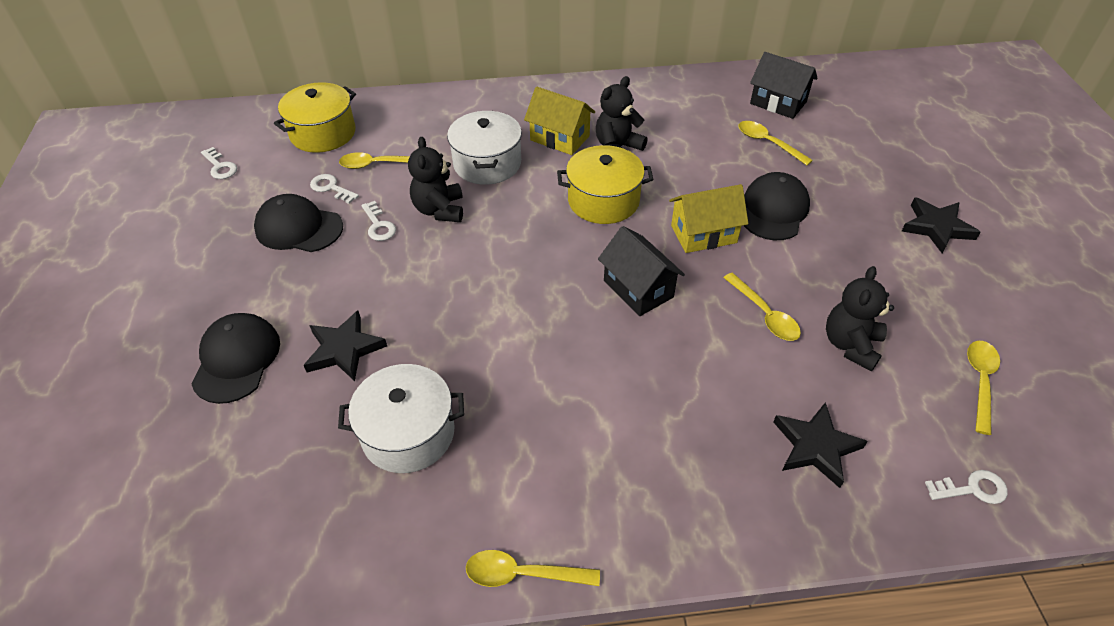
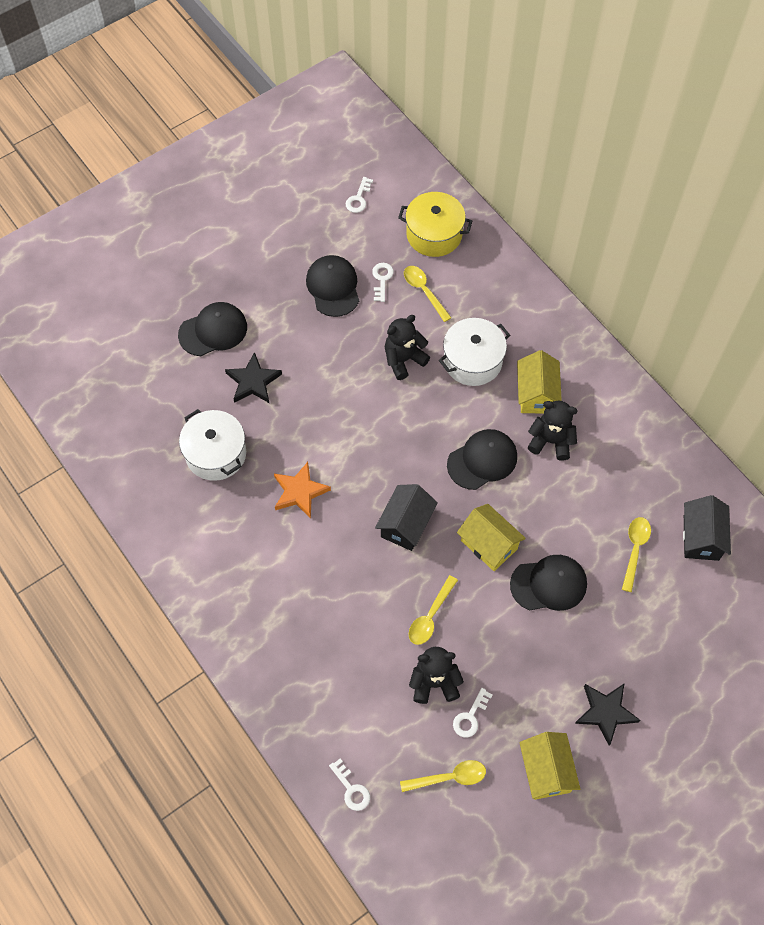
camera: 60 degrees right, 15 degrees up
white key [361,201,396,241] -> white key moved to [453,688,493,738]
yellow spoon [466,550,600,587] -> none
yellow pot [557,145,654,224] -> black cap [447,429,517,490]
black star [773,402,868,488] -> none
none -> orange star [274,462,331,519]
none -> yellow house [519,732,580,800]

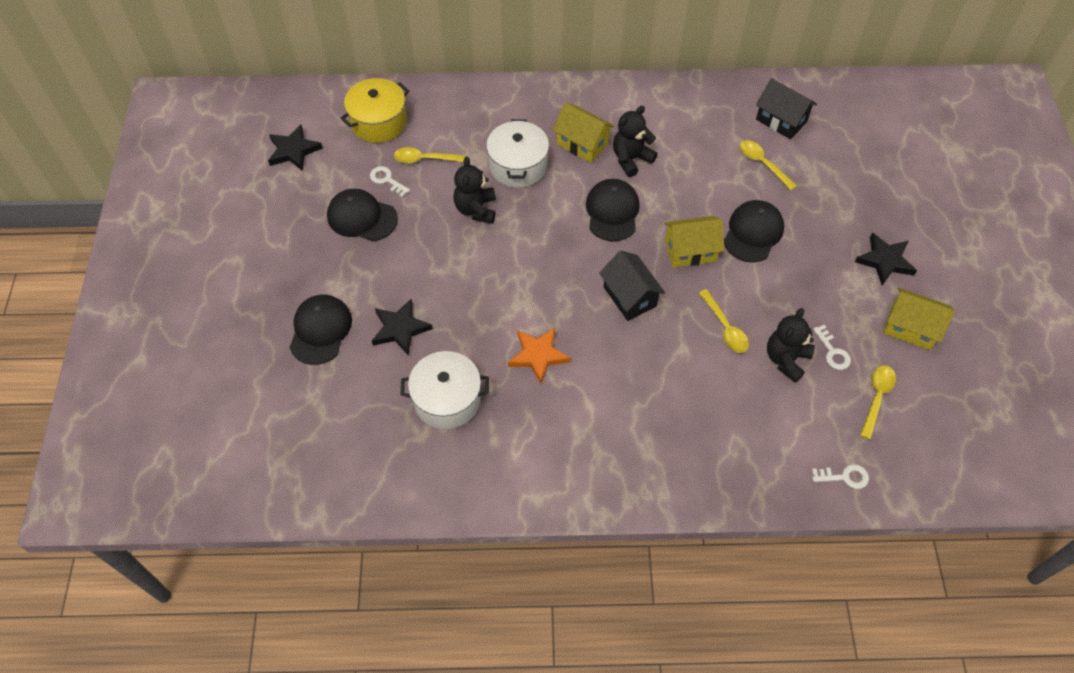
camera: 55 degrees left, 5 degrees down
white key [346,177,373,213] -> black star [268,125,323,171]

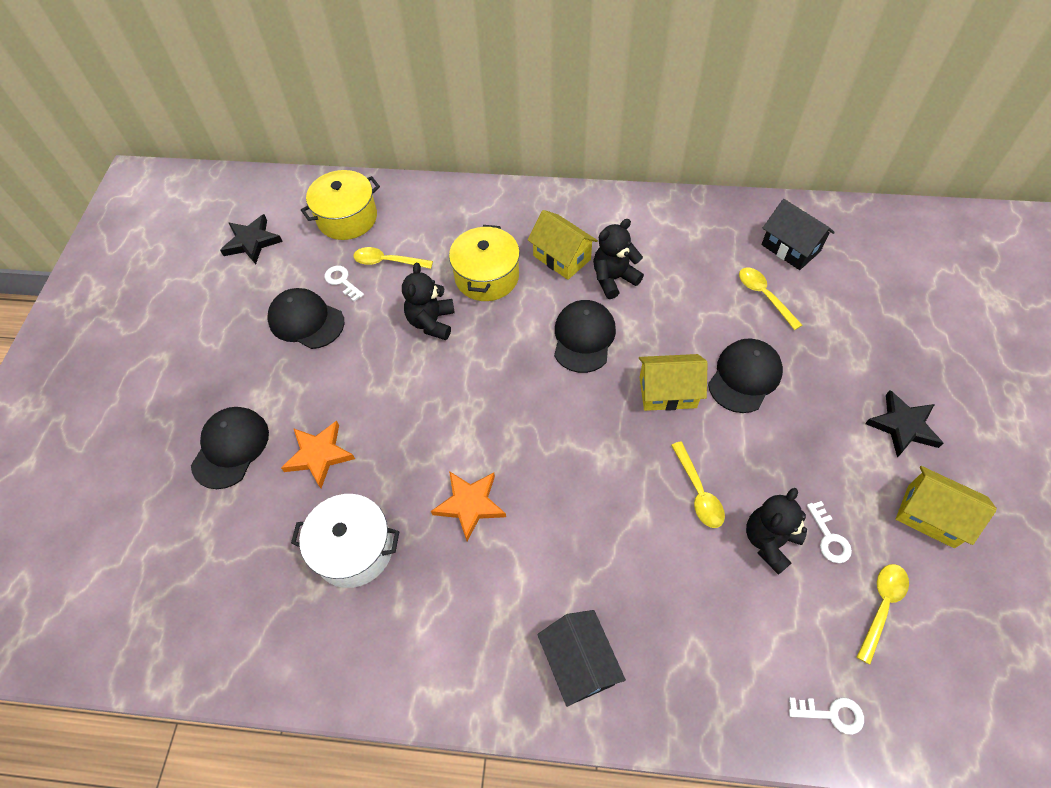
camera: 10 degrees right, 0 degrees up
black star [372,299,433,355] -> orange star [281,421,355,488]
white pot [486,119,549,188] -> yellow pot [449,225,520,301]
black house [599,251,665,321] -> black house moved to [537,610,626,707]

